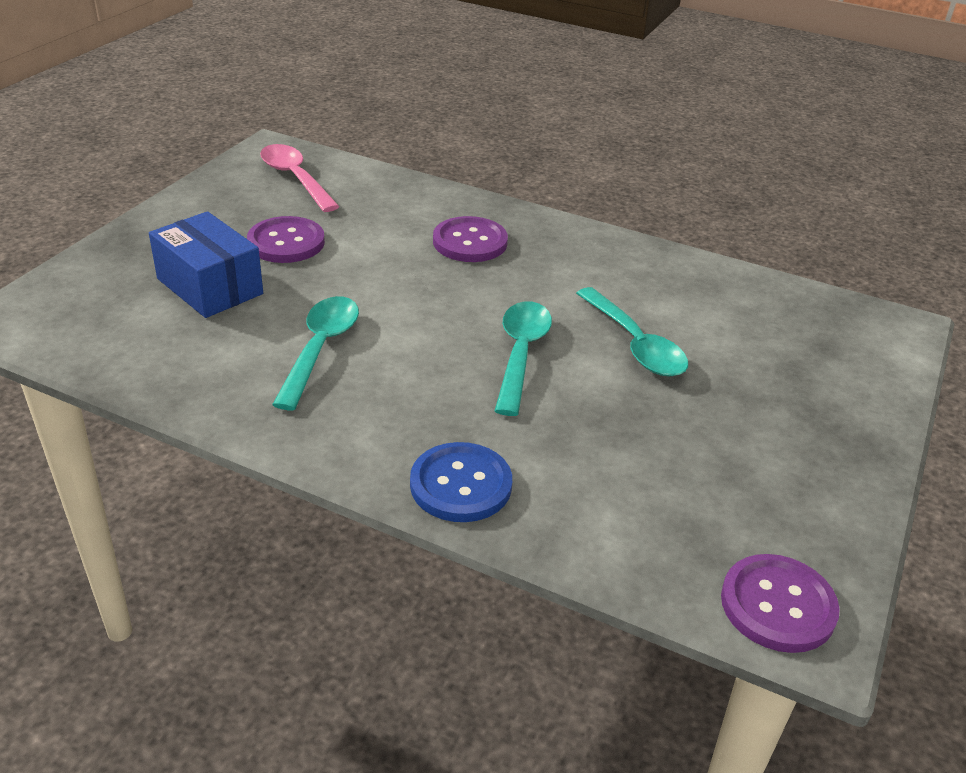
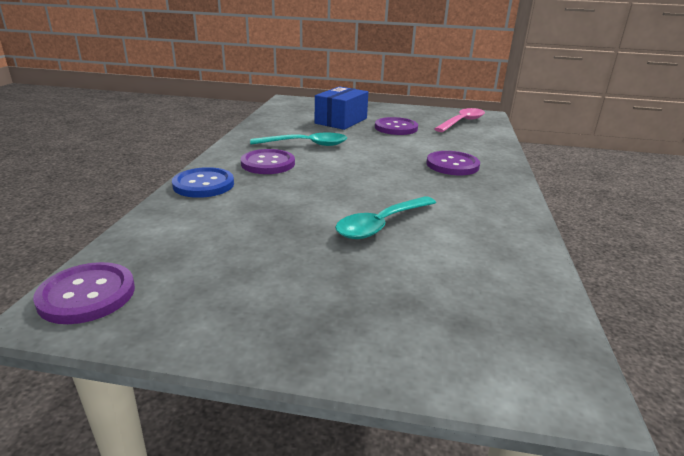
camera: 75 degrees right, 10 degrees down
turquoise spoon [495,301,552,416] -> none
none -> purple button [241,149,295,174]

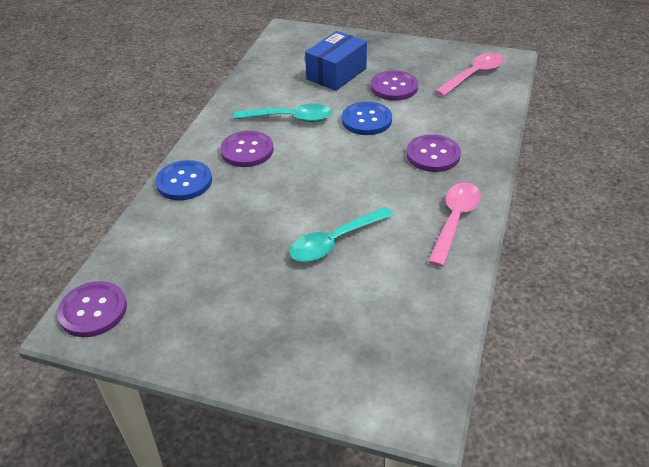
camera: 10 degrees right, 15 degrees up
none -> blue button [342,102,392,135]
none -> pink spoon [428,182,481,267]

